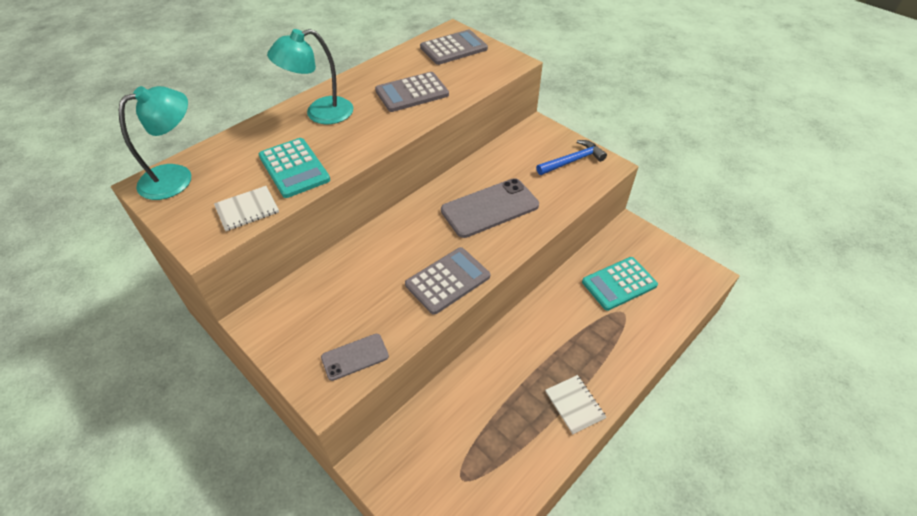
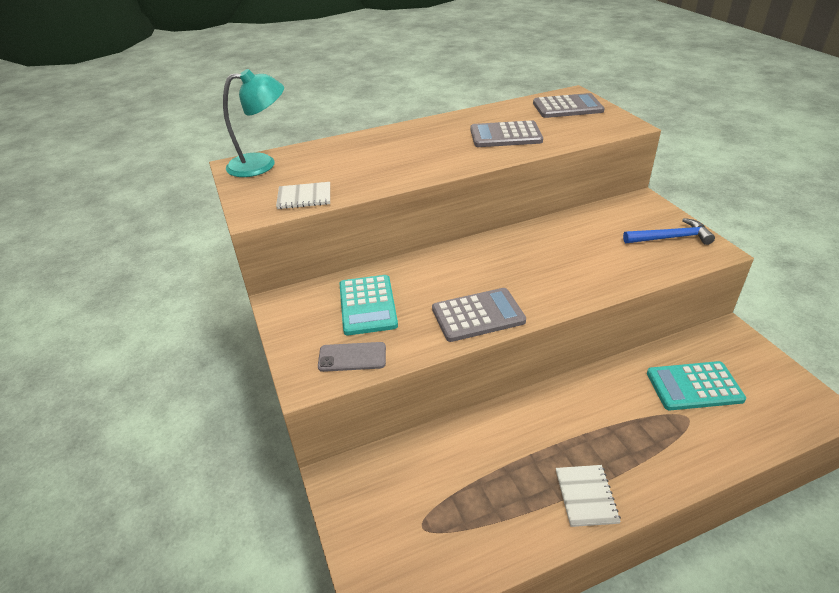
camera: 25 degrees right, 10 degrees down
turquoise calculator [259,138,330,198] -> turquoise calculator moved to [339,275,398,335]
turquoise lamp [267,29,353,124] -> none
grey phone [441,178,539,238] -> none

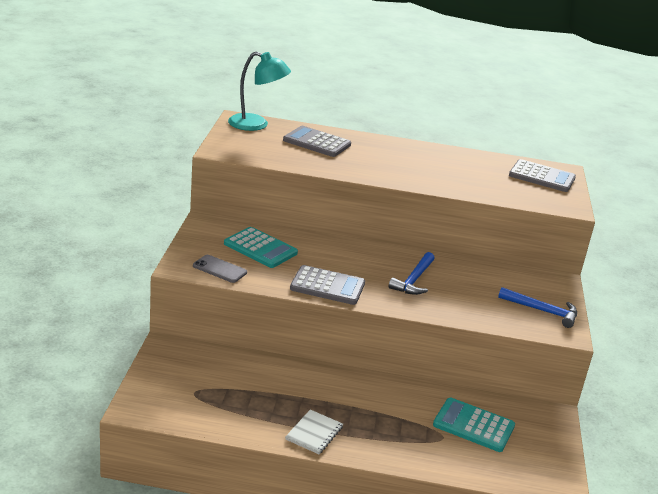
camera: 25 degrees right, 10 degrees down
white notebook [276,182,330,209] -> none
turquoise calculator [339,275,398,335] -> turquoise calculator turned 75 degrees counterclockwise [224,227,298,268]
grey calculator [470,120,543,147] -> grey calculator moved to [283,126,351,157]
none -> blue hammer [388,252,435,295]

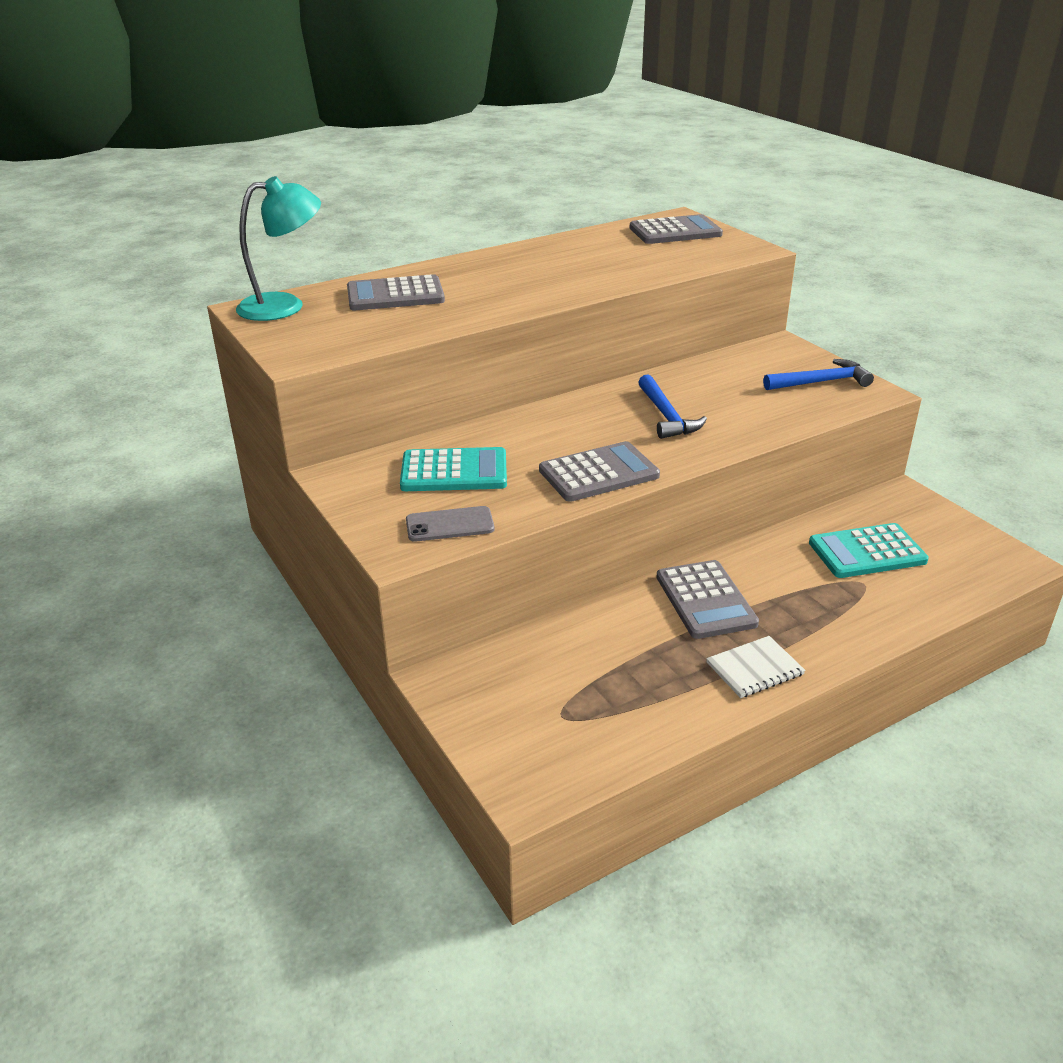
camera: 35 degrees left, 5 degrees up
white notebook [285,409,343,454] -> white notebook turned 75 degrees clockwise [706,636,806,698]
none -> grey calculator [657,560,759,639]

